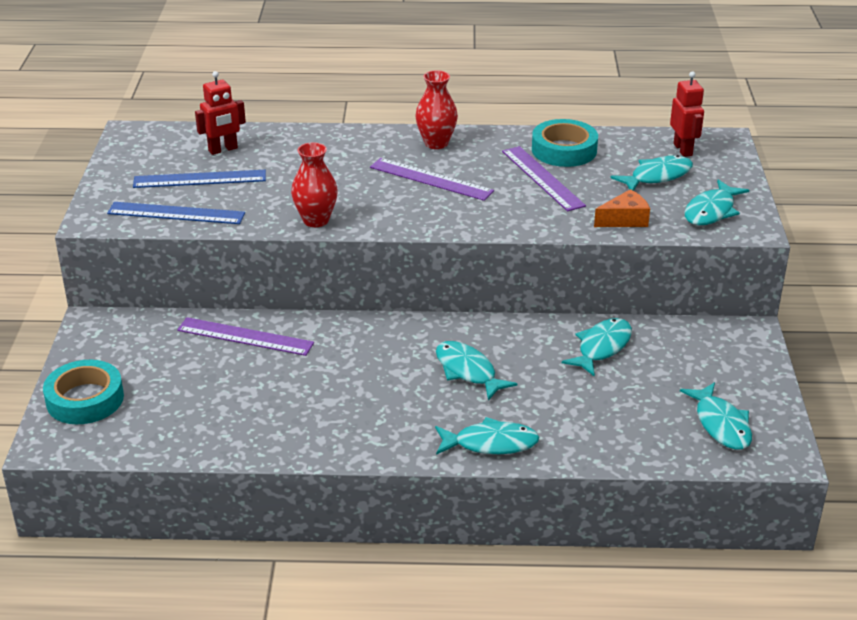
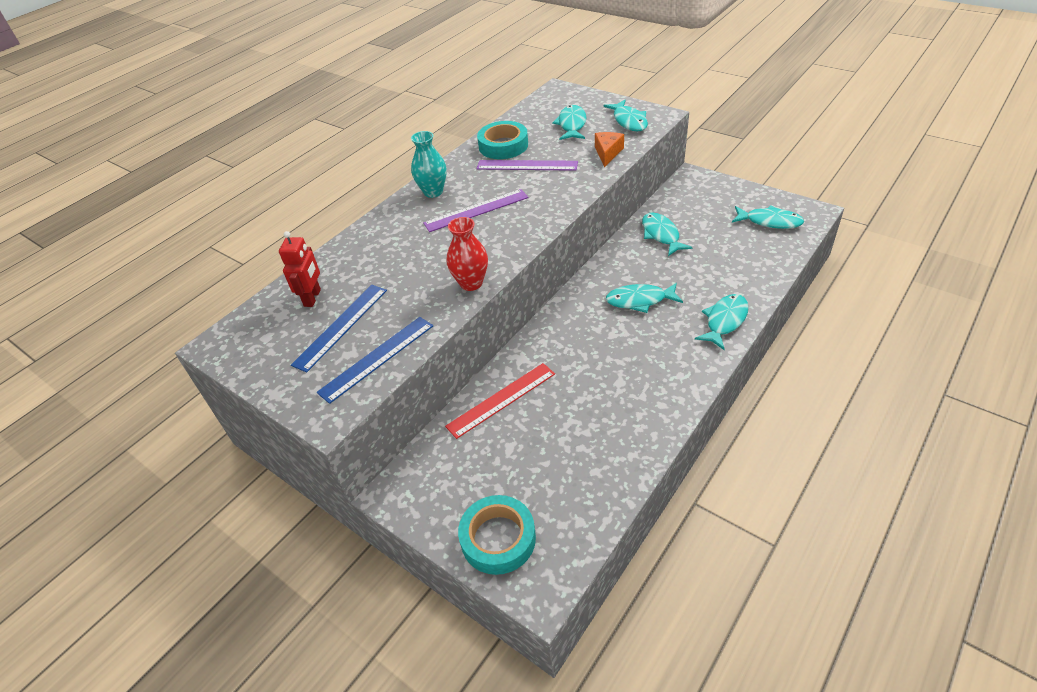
camera: 50 degrees left, 10 degrees up
purple ruler [177,317,314,356] -> red ruler [445,363,555,439]
red vase [415,70,458,149] -> turquoise vase [411,131,447,198]
red robot [670,71,704,157] -> none

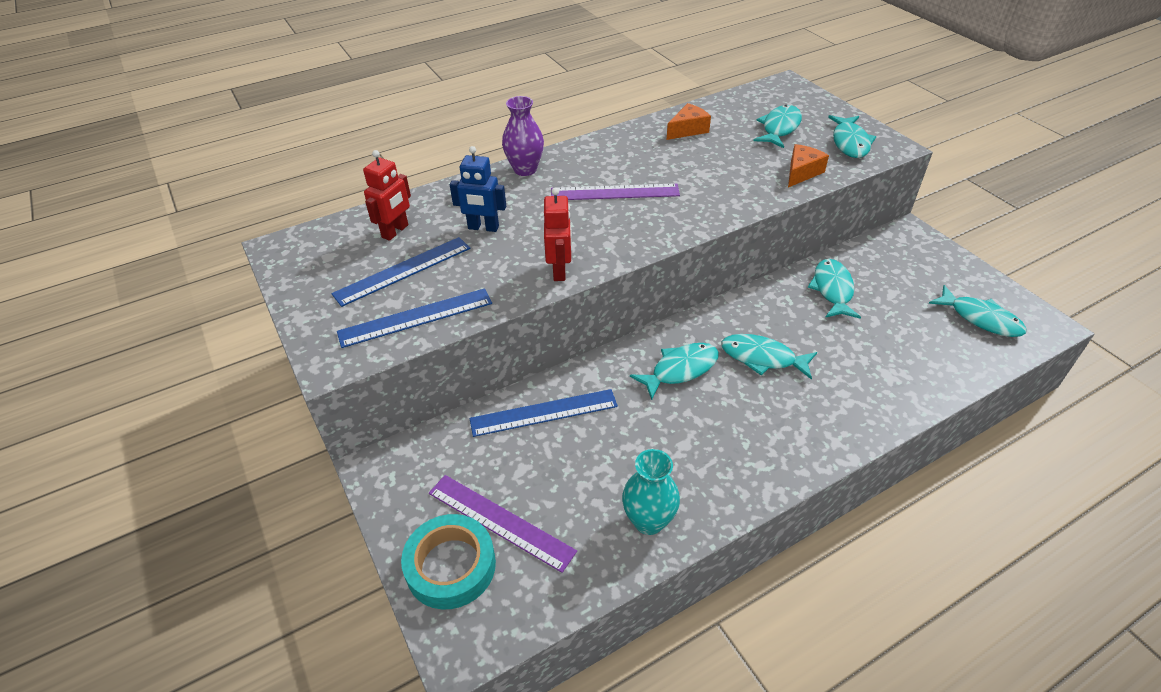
camera: 20 degrees right, 0 degrees up
turquoise vase [411,131,447,198] -> turquoise vase moved to [622,449,680,535]
red ruler [445,363,555,439] -> blue ruler [470,389,618,437]
red vase [447,217,488,291] -> red robot [544,187,572,281]
purple ruler [476,160,578,171] -> purple ruler moved to [429,475,577,573]
turquoise tape [477,121,528,159] -> orange cheese [667,103,711,140]
turquoise fish [695,294,749,350] -> turquoise fish moved to [630,343,719,400]
none -> blue robot [450,146,506,232]
none -> purple vase [502,96,544,176]

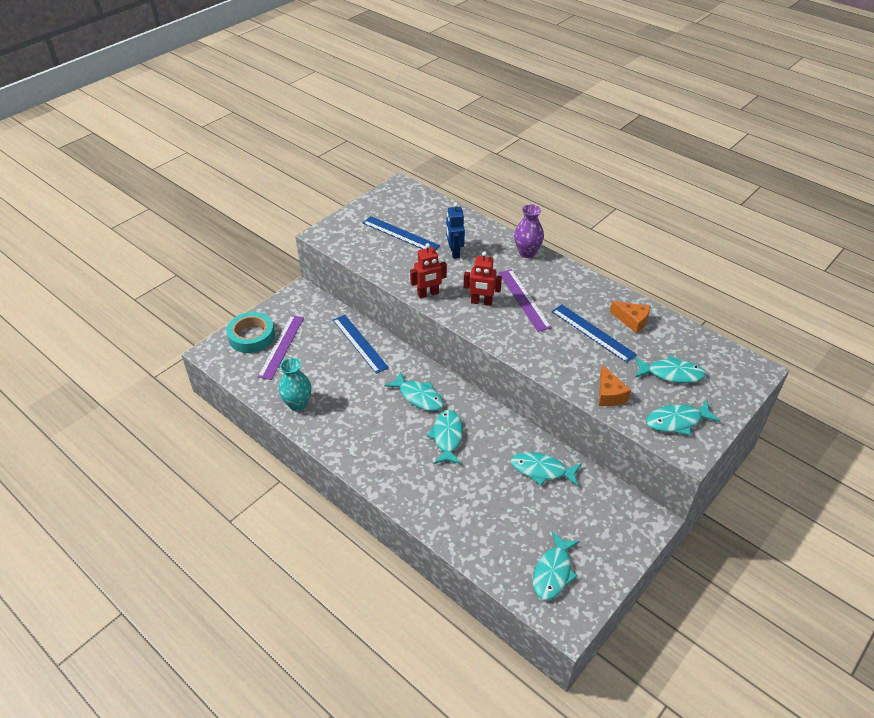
camera: 70 degrees right, 0 degrees up
blue ruler [337,288,492,348] -> blue ruler moved to [552,305,637,363]
red robot [363,150,411,241] -> red robot moved to [464,251,502,306]
orange cheese [788,144,829,187] -> orange cheese turned 60 degrees clockwise [599,365,631,406]
turquoise fish [808,259,861,319] -> turquoise fish turned 150 degrees counterclockwise [511,452,582,487]

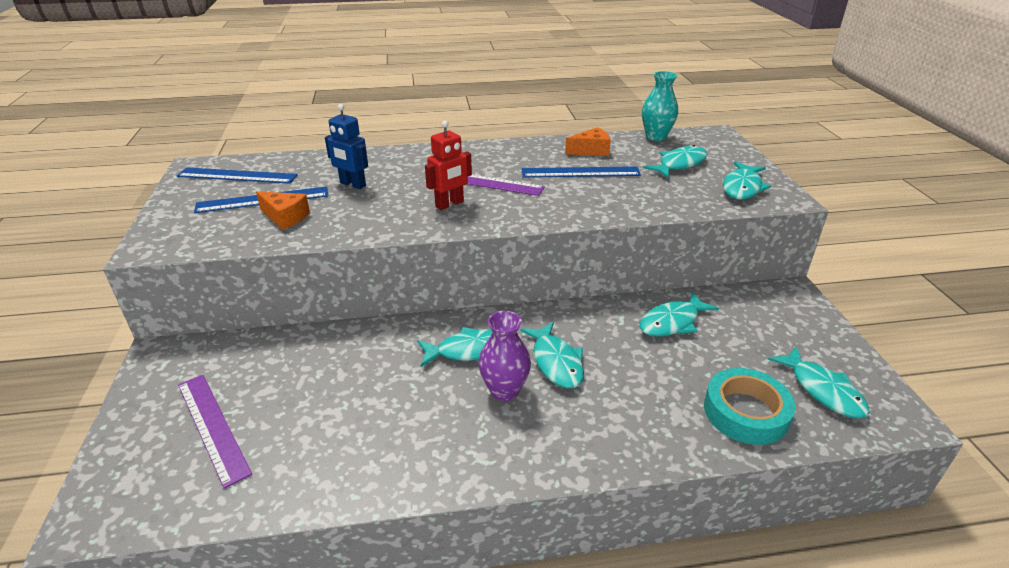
camera: 50 degrees left, 10 degrees down
turquoise tape [226,312,275,353] -> turquoise tape moved to [704,368,795,445]
turquoise vase [278,358,311,411] -> turquoise vase moved to [642,71,678,141]
blue ruler [333,315,389,374] -> blue ruler moved to [177,167,298,184]
red robot [410,243,447,298] -> none
turquoise fish [427,410,463,464] -> turquoise fish turned 150 degrees counterclockwise [520,322,584,389]
purple vase [514,204,544,258] -> purple vase moved to [478,311,531,401]
orange cheese [599,365,631,406] -> orange cheese moved to [256,191,310,230]

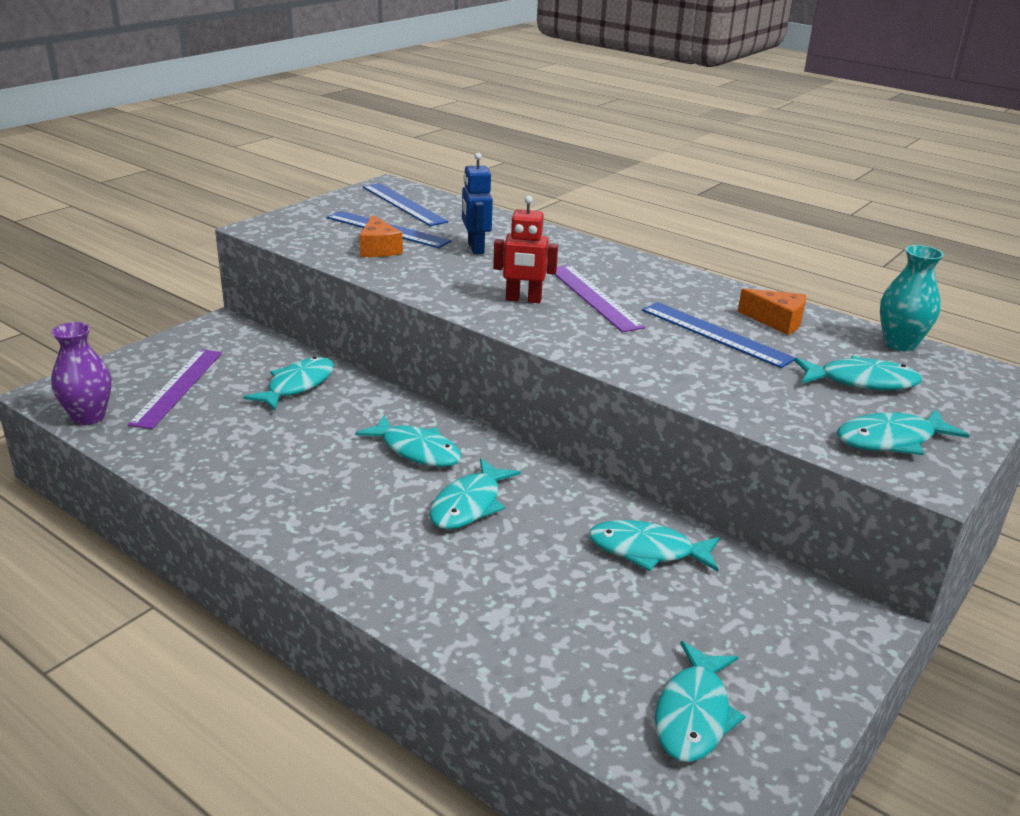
camera: 45 degrees right, 5 degrees down
purple vase [478,311,531,401] -> purple vase moved to [51,322,112,425]
turquoise tape [704,368,795,445] -> none
none -> turquoise fish [243,357,334,411]

